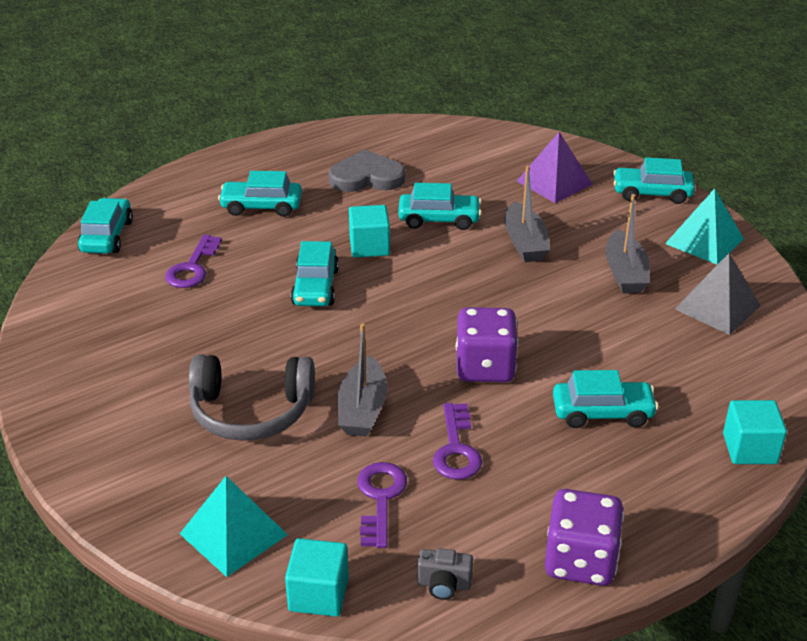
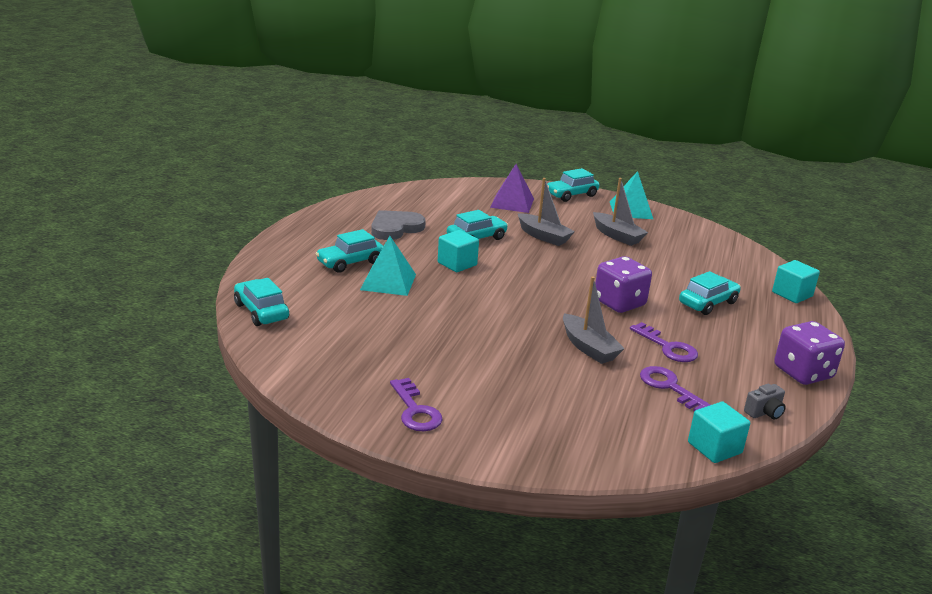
camera: 40 degrees left, 10 degrees down
purple key [165,235,222,288] -> purple key moved to [390,378,443,431]
turquoise pyramid [180,476,288,577] -> turquoise pyramid moved to [360,236,416,296]
grey headphones [189,354,315,441] -> none
turquoise car [291,241,339,306] -> none
grey pyramid [675,253,761,335] -> none

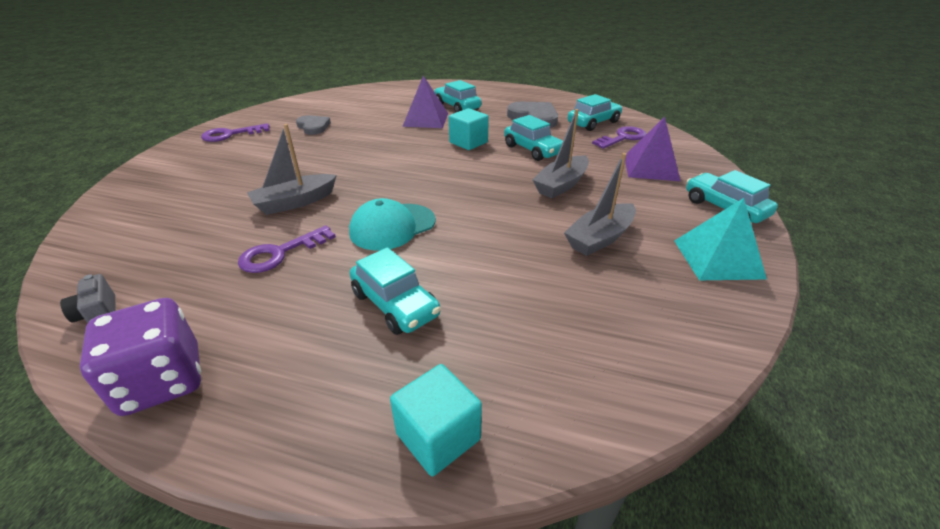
camera: 90 degrees right, 10 degrees up
turquoise car [234,278,289,326] -> turquoise car moved to [567,94,622,131]
turquoise pyramid [360,236,416,296] -> purple pyramid [402,76,448,128]
purple dice [595,256,652,313] -> turquoise cap [349,198,436,250]
purple key [640,366,710,412] -> purple key moved to [592,126,646,149]
turquoise cube [688,402,750,463] -> none
none -> grey heart [296,115,331,135]

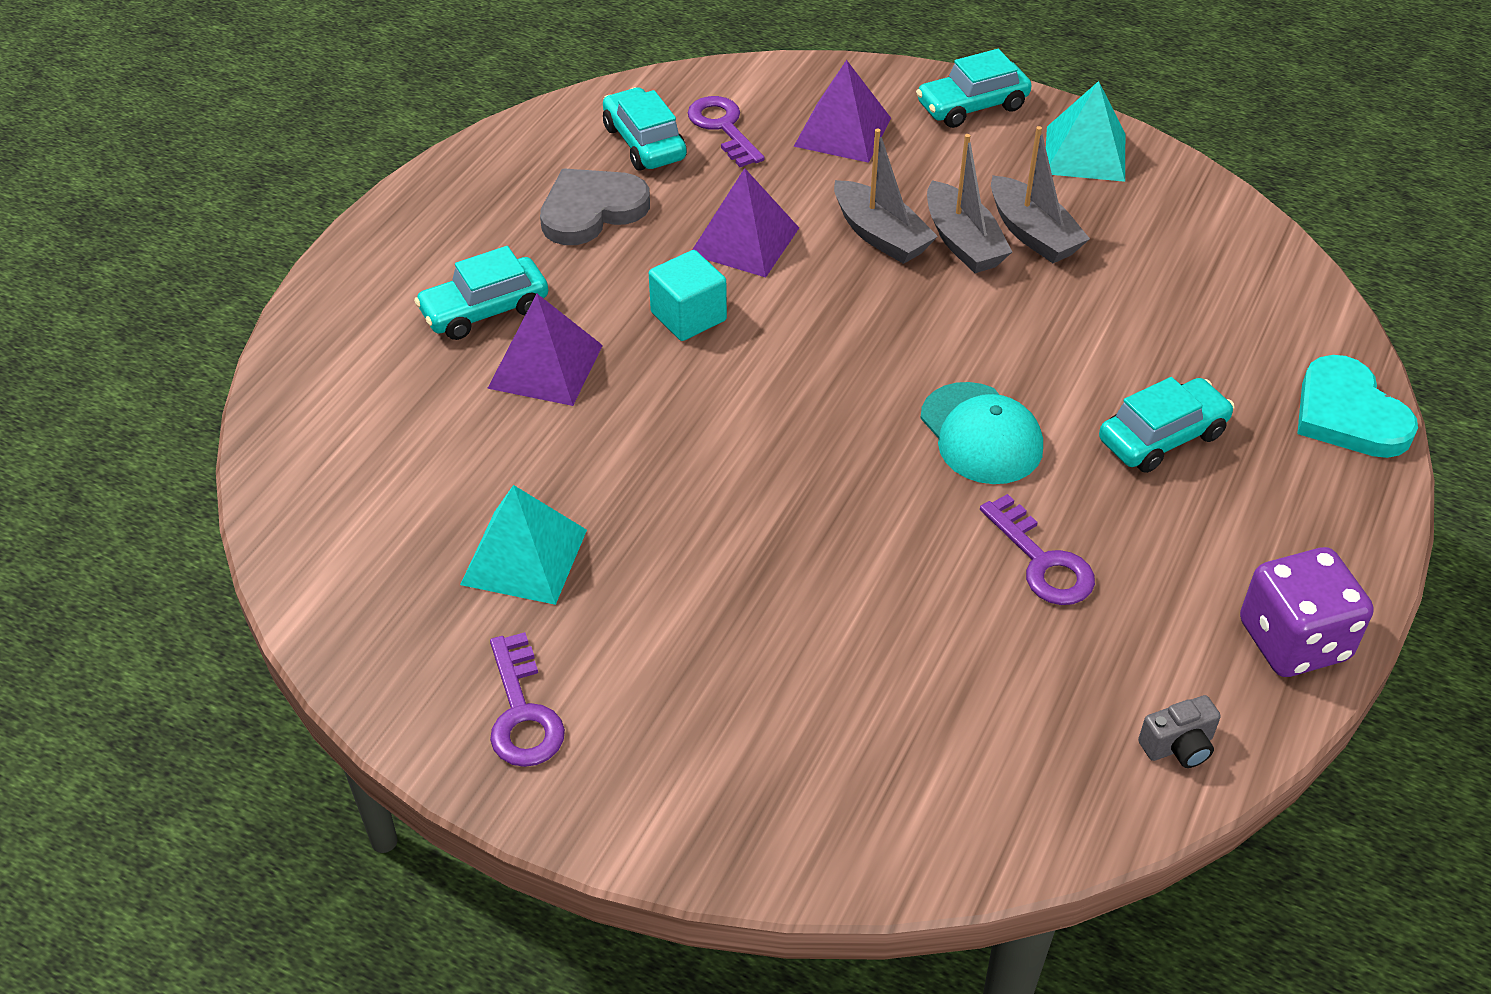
camera: 80 degrees left, 10 degrees up
grey boat [247,124,337,215] -> grey boat moved to [927,134,1012,273]
grey heart [296,115,331,135] -> turquoise pyramid [460,485,587,605]
turquoise cube [390,364,482,476] -> turquoise heart [1297,355,1418,458]
turquoise car [504,115,563,161] -> purple pyramid [692,168,799,278]

